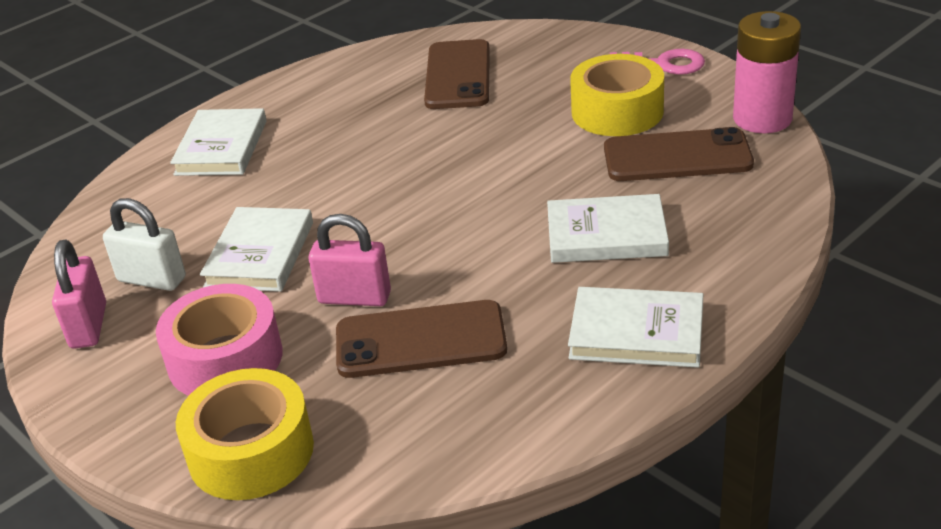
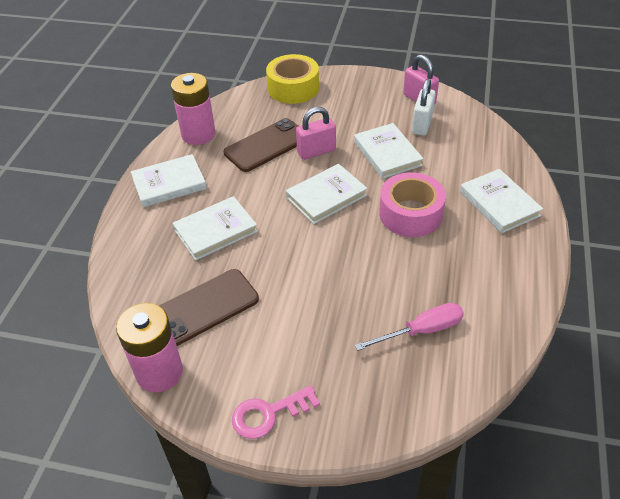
camera: 145 degrees right, 10 degrees up
white padlock [103,198,186,291] -> white padlock turned 60 degrees counterclockwise [412,79,436,136]
pink tape [156,284,283,396] -> pink tape moved to [379,172,446,237]
brown phone [424,39,490,109] -> pink screwdriver [355,303,464,351]
yellow tape [570,54,664,136] -> none
none -> pink battery [171,73,216,145]
none -> white book [286,164,368,224]

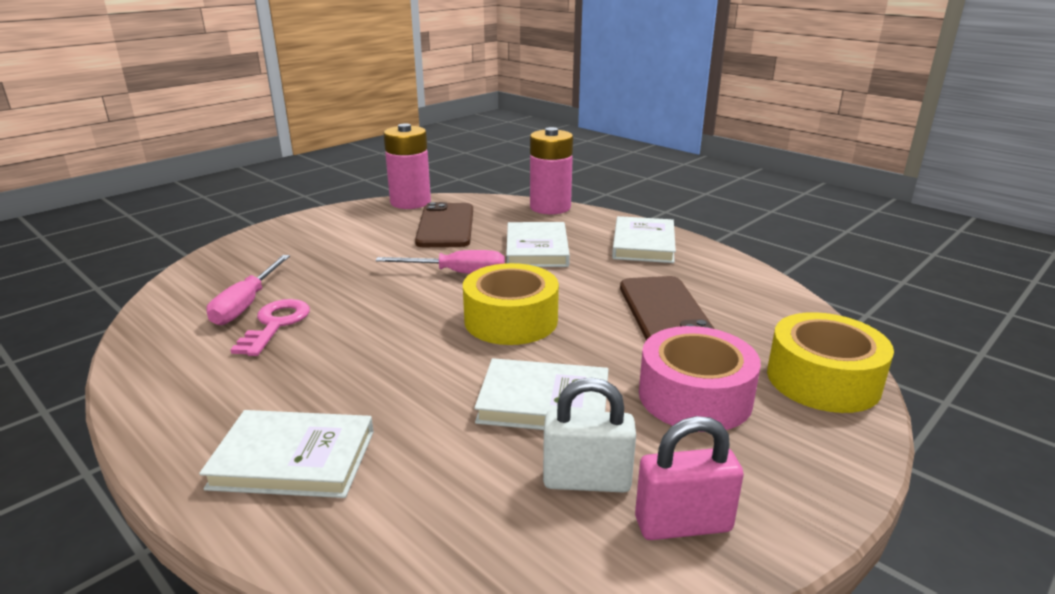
camera: 120 degrees right, 20 degrees down
pink battery [171,73,216,145] -> pink battery moved to [530,127,573,214]
pink key [232,385,320,439] -> pink key moved to [230,299,310,356]
white book [286,164,368,224] -> yellow tape [463,263,559,345]
pink padlock [296,107,336,160] -> none
pink tape [379,172,446,237] -> pink tape moved to [639,326,761,432]
white padlock [412,79,436,136] -> white padlock turned 45 degrees counterclockwise [543,378,636,493]
none -> pink screwdriver [375,250,505,274]

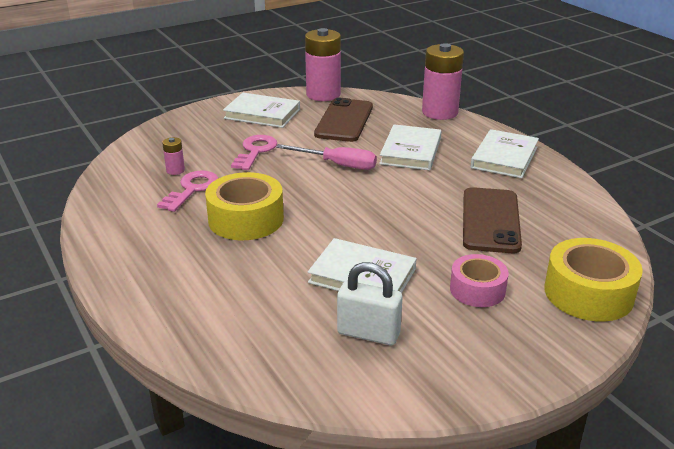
camera: 15 degrees right, 5 degrees up
white book [199,410,374,498] -> white book moved to [223,93,300,128]
pink screwdriver [206,255,290,325] -> pink battery [162,137,185,175]
yellow tape [463,263,559,345] -> yellow tape moved to [205,172,284,240]
pink padlock [635,416,744,540] -> none
pink tape [639,326,761,432] -> pink tape [450,254,509,307], size x0.64
none -> pink key [231,135,277,170]

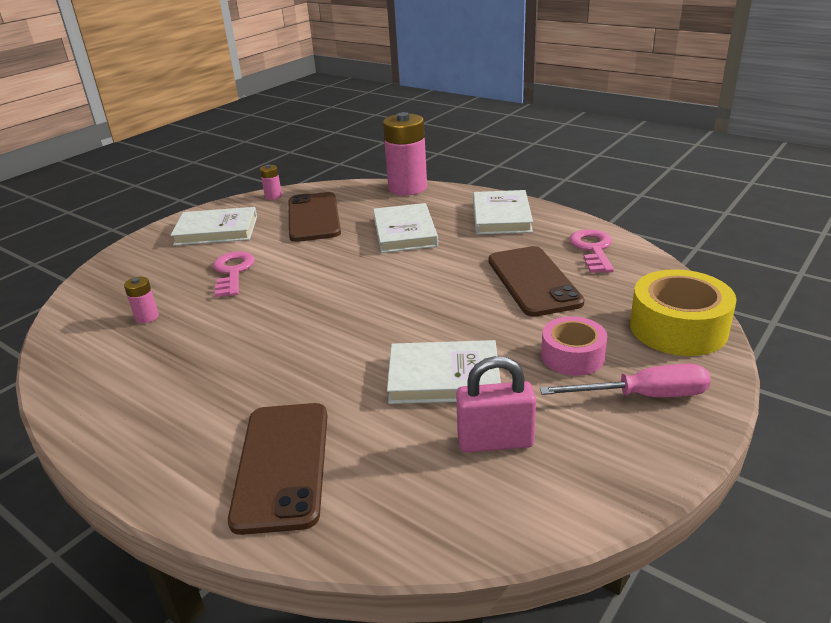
camera: 20 degrees left, 0 degrees up
pink key [157,170,218,212] -> pink key moved to [570,229,614,273]
yellow tape [205,172,284,240] -> none
pink screwdriver [276,144,377,170] -> pink screwdriver moved to [540,364,711,397]
pink battery [305,28,341,101] -> pink battery [260,165,282,200], size x0.44
white padlock [337,262,402,345] -> pink padlock [456,356,536,453]
none -> brown phone [228,403,327,535]

